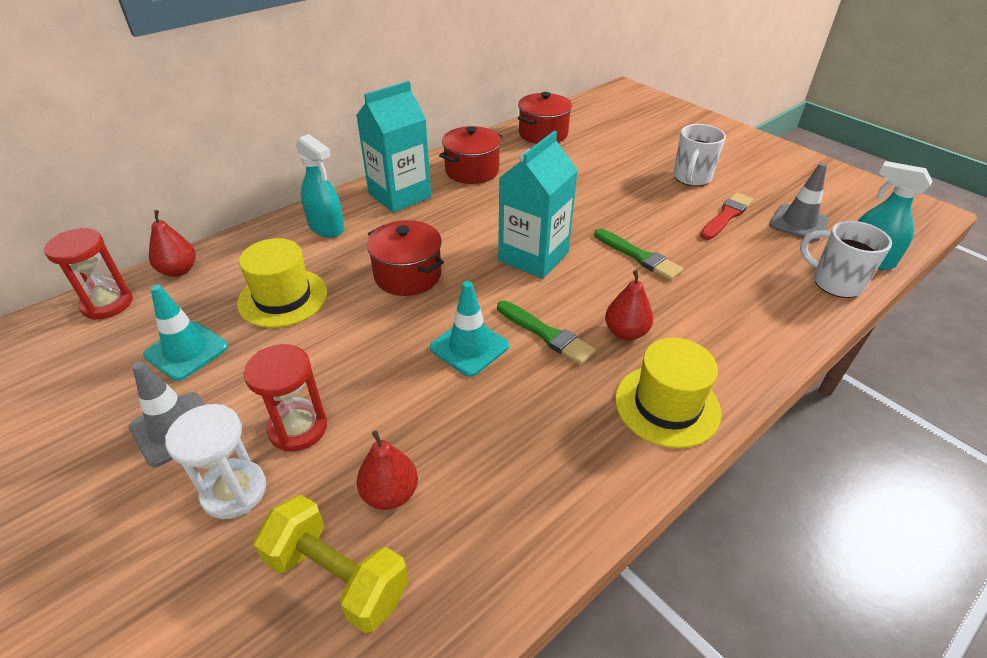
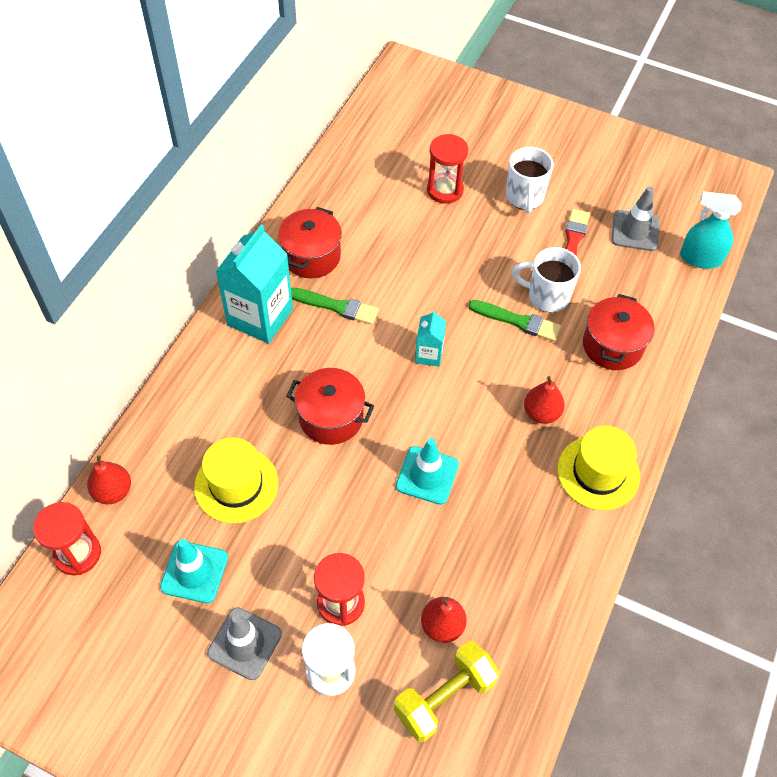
camera: 25 degrees left, 15 degrees up
yellow dumbbell [254,495,409,633] -> yellow dumbbell turned 45 degrees counterclockwise [394,641,499,742]
turquoise spray bottle [296,134,344,238] -> none
green brush [497,301,596,365] -> green brush moved to [291,288,379,325]
turquoise carton [498,131,578,279] -> turquoise carton [415,310,446,367], size x0.50
red pot [518,92,572,144] -> red pot moved to [583,294,654,370]
white mug [800,221,892,298] -> white mug moved to [512,247,581,312]
none -> red hourglass [427,134,468,204]

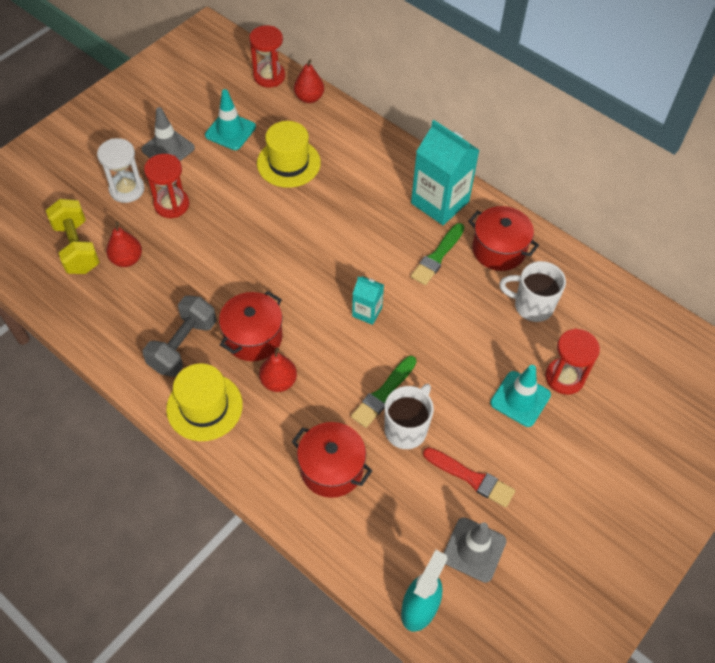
camera: 105 degrees right, 0 degrees up
red pot [286,368,374,445] -> red pot moved to [219,291,283,361]
turquoise traffic cone [396,438,459,505] -> turquoise traffic cone moved to [490,365,551,427]
white mug [506,147,553,213] -> white mug moved to [499,261,566,322]
none -> grey dumbbell [143,295,216,377]

